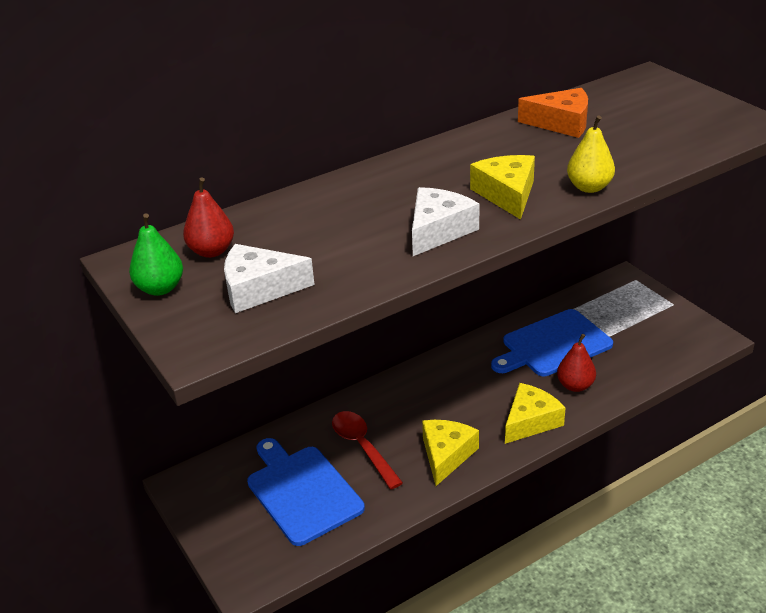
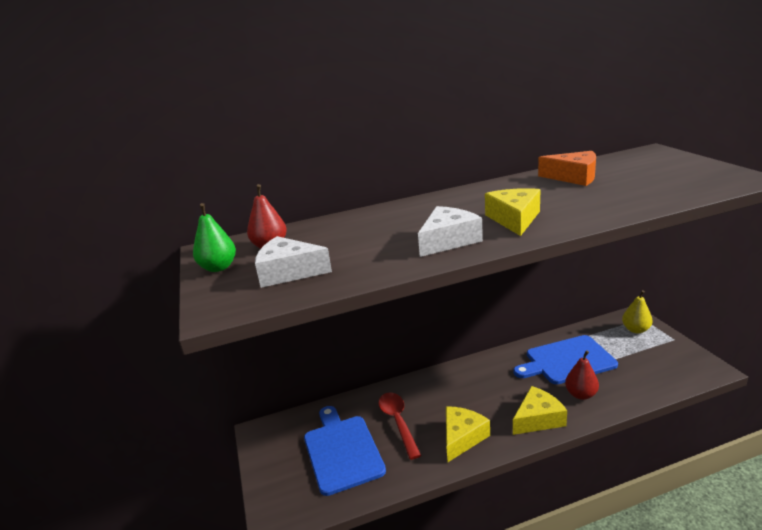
camera: 15 degrees right, 10 degrees down
yellow pear [567,115,615,193] -> yellow pear moved to [622,290,653,333]

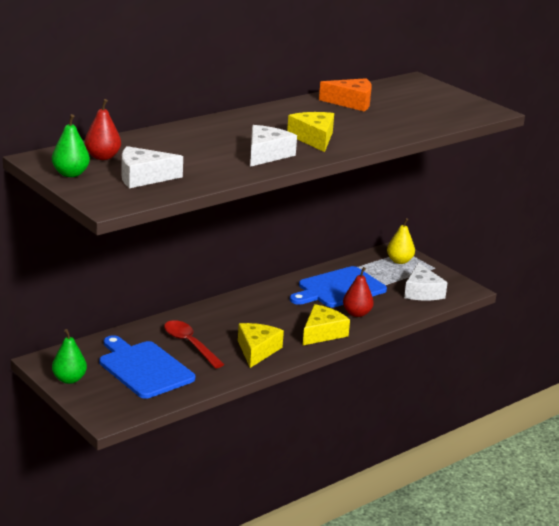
camera: 25 degrees left, 0 degrees up
none -> green pear [52,329,87,384]
none -> white cheese [404,262,448,300]

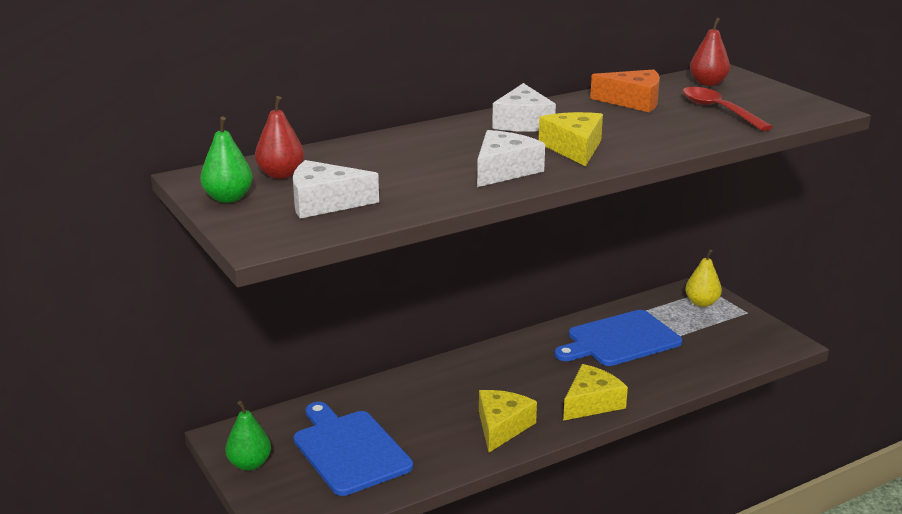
camera: 10 degrees right, 0 degrees up
red spoon [164,320,225,368] -> red spoon moved to [682,87,773,131]
red pear [343,267,374,317] -> red pear moved to [690,17,730,86]
white cheese [404,262,448,300] -> white cheese moved to [492,83,556,132]

